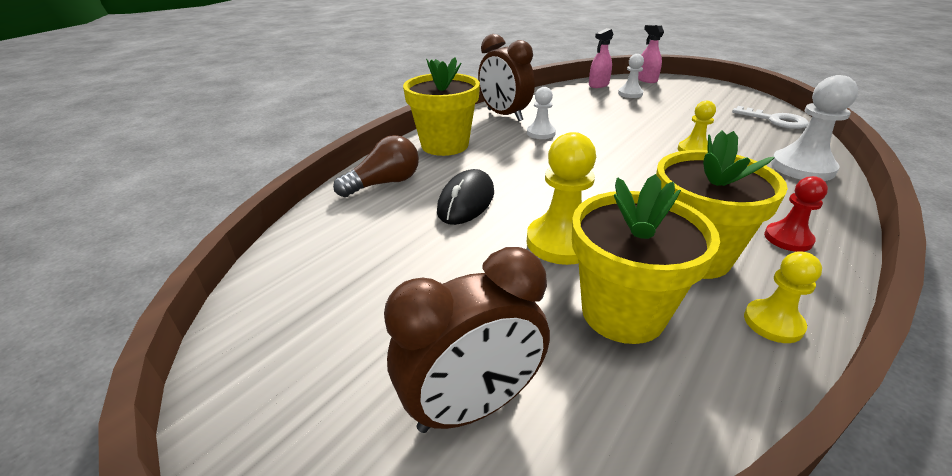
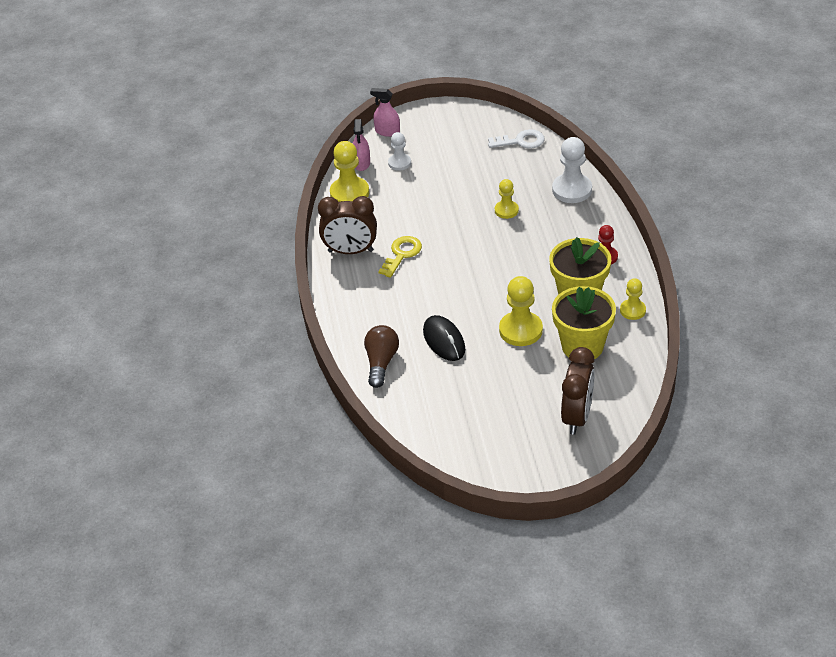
camera: 45 degrees left, 10 degrees up
yellow flower pot [403,57,480,156] -> none
white pawn [527,87,556,139] -> yellow key [378,236,422,278]
none -> yellow pawn [330,141,369,202]

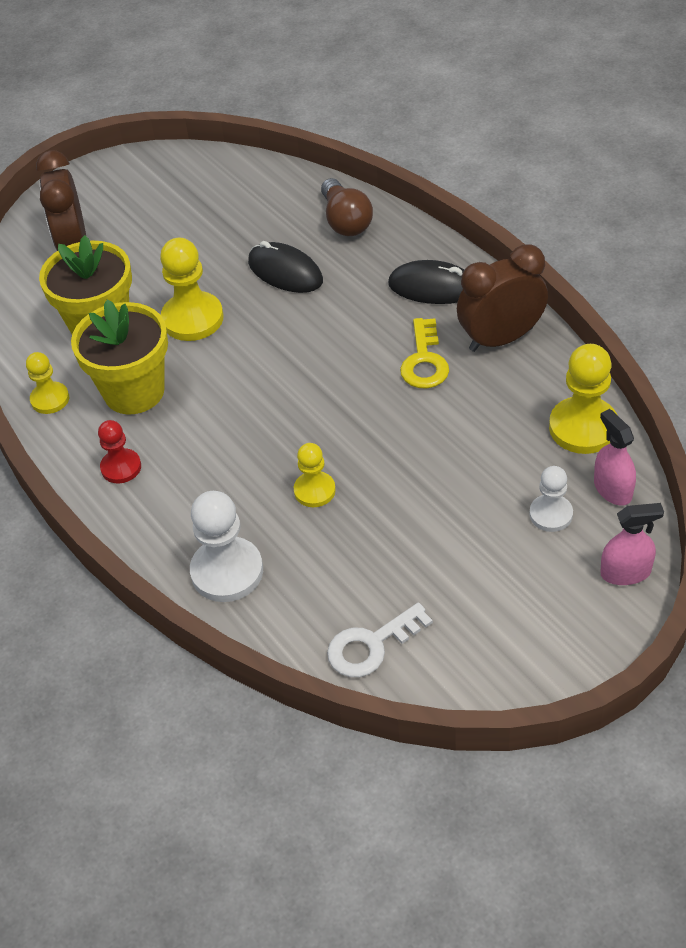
camera: 155 degrees right, 5 degrees up
none -> black mouse [388,260,464,304]

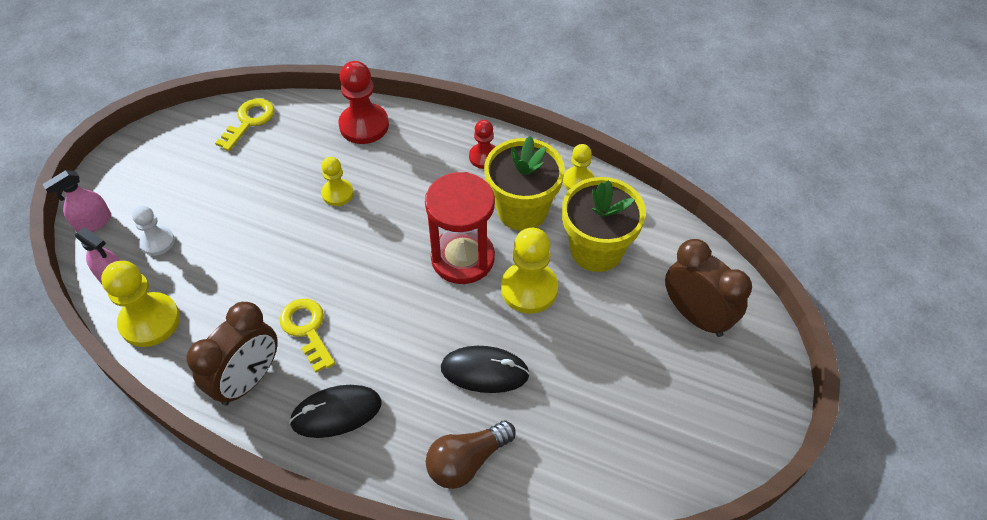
camera: 145 degrees right, 5 degrees up
white pawn [190,491,263,602] -> red pawn [338,61,389,144]
brown light bulb [321,178,373,236] -> brown light bulb turned 75 degrees counterclockwise [426,421,516,489]
white key [327,603,433,677] -> yellow key [215,98,275,151]
none -> red hourglass [425,172,495,284]

